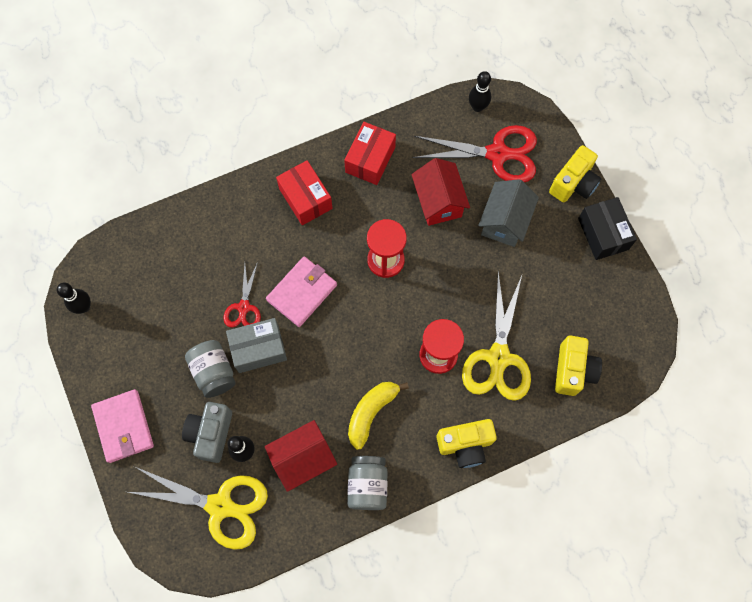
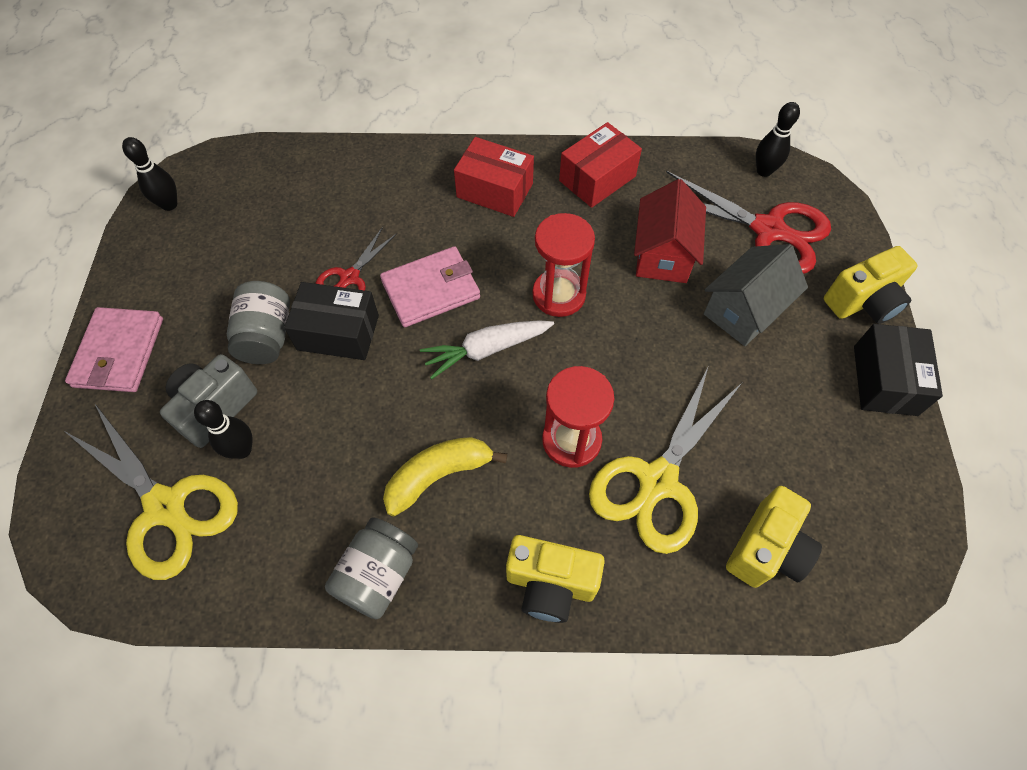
camera: 25 degrees right, 10 degrees down
grey box [226,318,287,373] -> black box [284,282,379,360]
red house [265,420,337,492] -> none
red box [276,160,333,225] -> red box turned 60 degrees counterclockwise [454,137,534,217]
none -> white carrot [420,320,554,379]

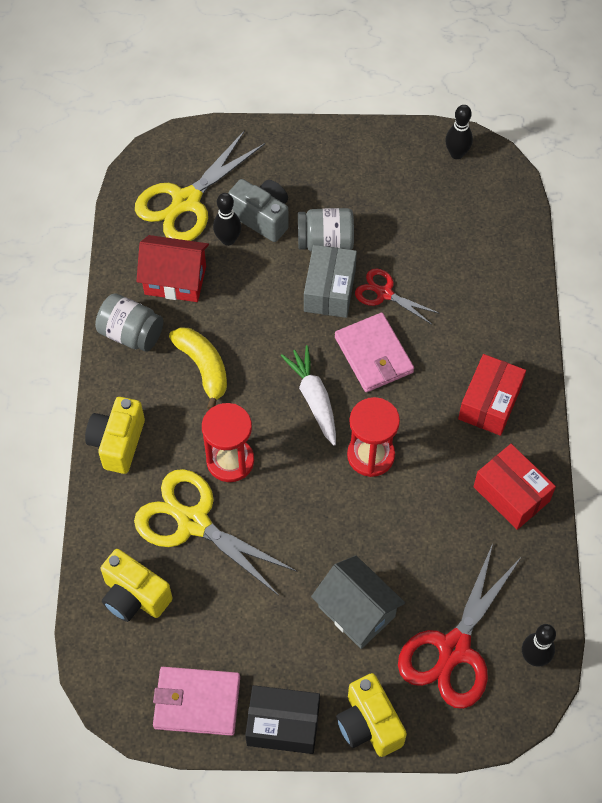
camera: 90 degrees right, 0 degrees up
pink wallet [65,307,163,392] -> pink wallet moved to [153,667,240,736]
black box [284,282,379,360] -> grey box [304,245,357,318]
red house [634,179,706,283] -> red house moved to [136,235,209,302]

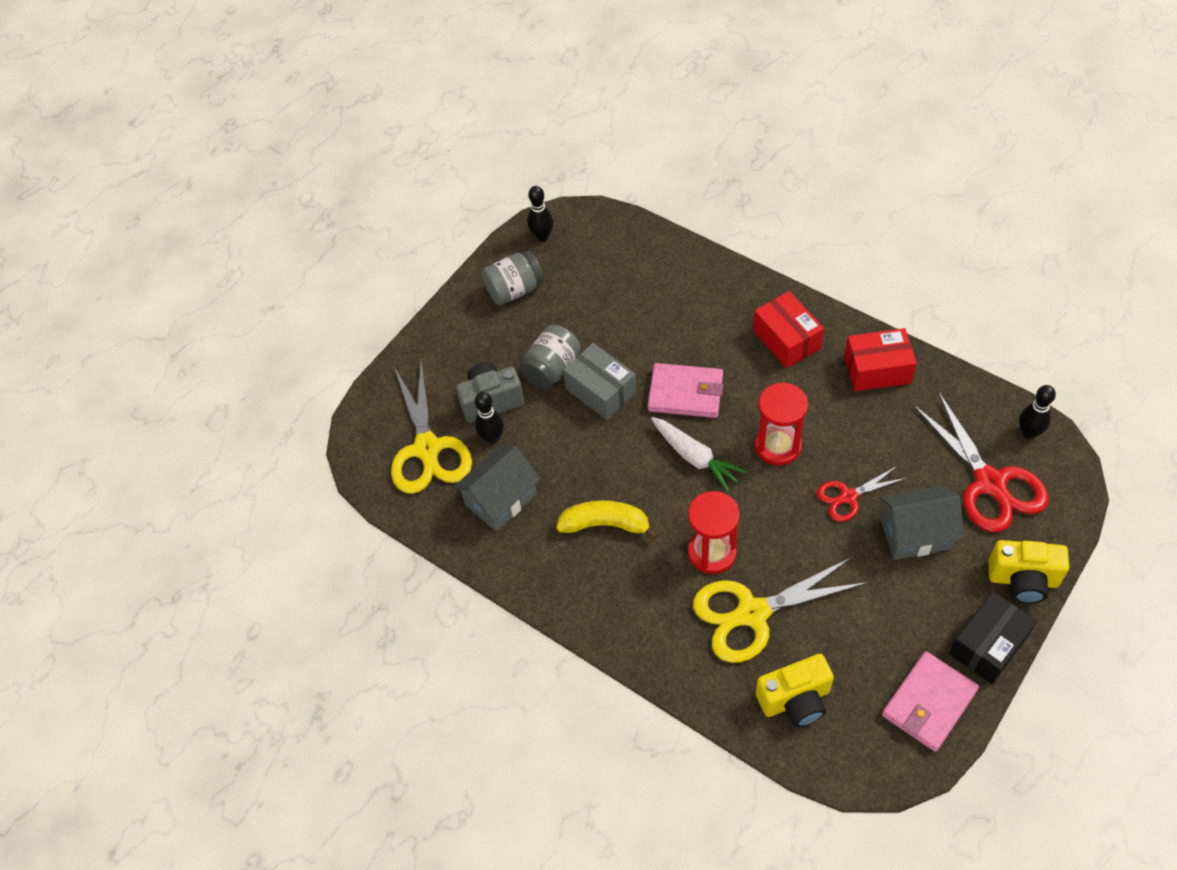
camera: 50 degrees left, 5 degrees down
yellow camera [85,397,145,474] -> none
grey jar [95,293,163,352] -> grey jar moved to [482,251,544,305]
red house [136,235,209,302] -> grey house [453,445,540,532]
white carrot [280,345,336,446] -> white carrot turned 150 degrees counterclockwise [651,417,747,492]
red scissors [355,268,440,324] -> red scissors moved to [817,466,907,522]

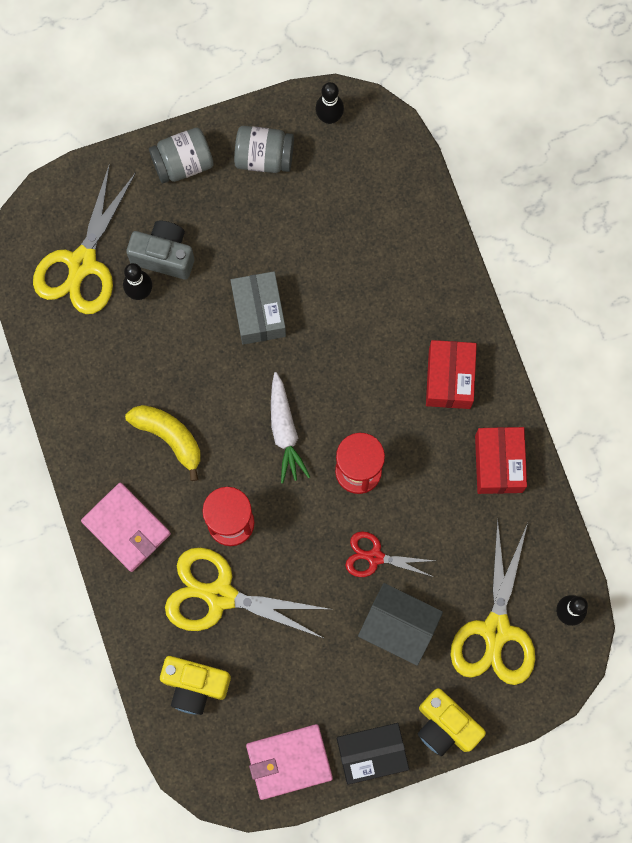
camera: 30 degrees right, 20 degrees up
grey house [453,445,540,532] -> none
grey jar [520,325,581,389] -> grey jar moved to [149,127,214,183]
pink wallet [647,363,723,418] -> pink wallet moved to [81,483,171,572]
red box [844,328,917,391] -> red box turned 60 degrees clockwise [475,427,527,494]
red scissors [913,391,1049,532] -> yellow scissors [451,518,535,685]

